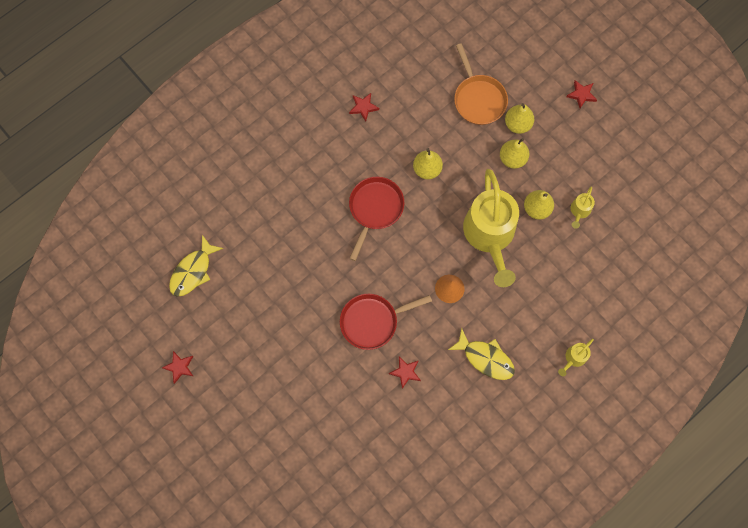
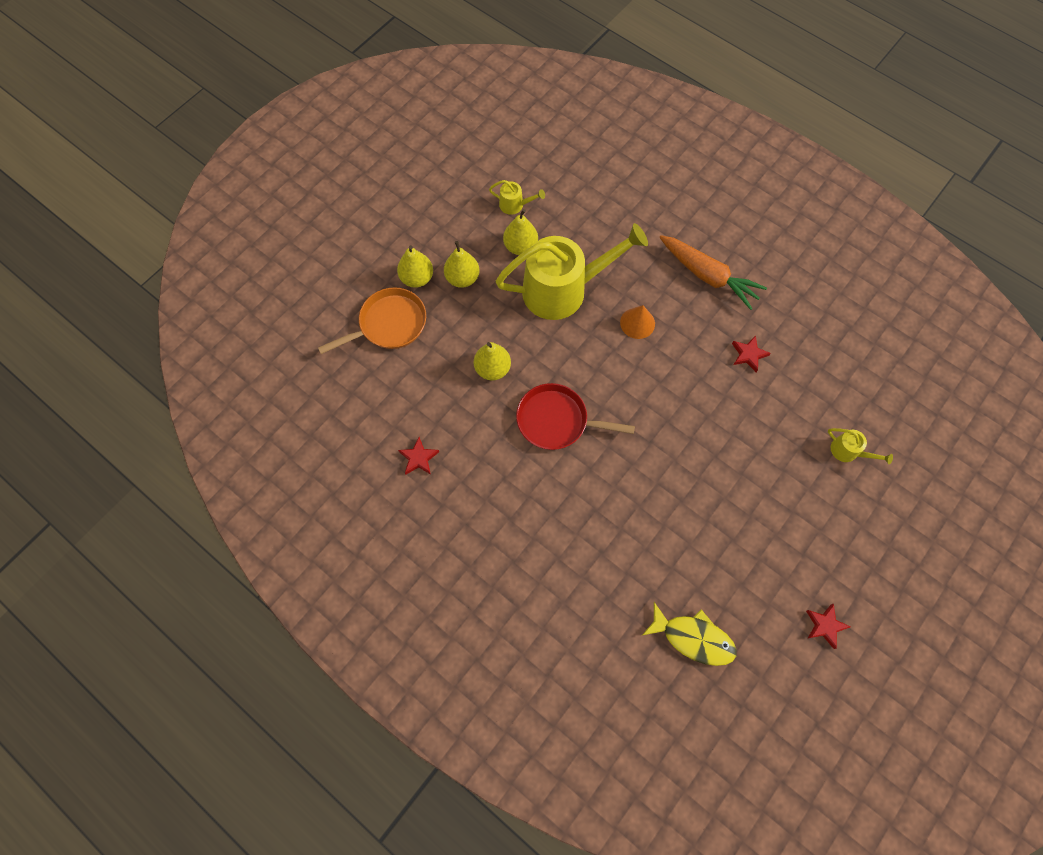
camera: 100 degrees left, 5 degrees down
red pan [340,294,432,350] -> none
yellow fish [448,328,515,380] -> orange carrot [659,235,767,310]
yellow watering can [558,339,594,376] -> yellow watering can moved to [828,428,893,464]
red star [566,80,597,108] -> none

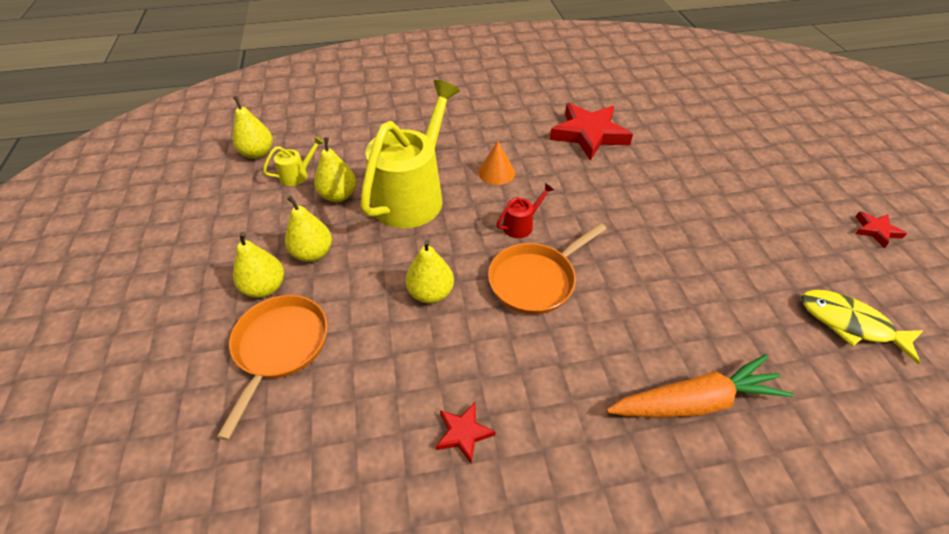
camera: 50 degrees left, 20 degrees down
red pan [516,383,635,450] -> orange pan [488,223,606,315]
yellow fish [642,602,737,666] -> yellow fish turned 120 degrees counterclockwise [801,290,924,364]
orange carrot [659,235,767,310] -> orange carrot moved to [607,355,794,418]
red star [732,335,771,372] -> red star [550,103,633,161], size x2.11
yellow watering can [828,428,893,464] -> none
none -> yellow pear [233,96,273,159]
none -> red watering can [497,183,554,238]

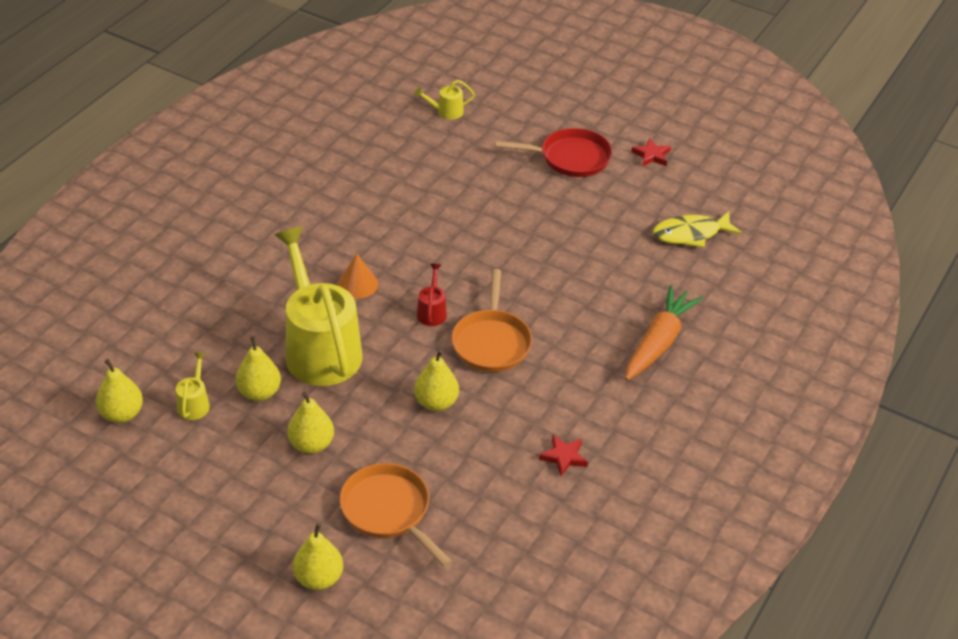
camera: 50 degrees left, 5 degrees down
yellow pear [233,232,284,298] -> yellow pear moved to [293,523,343,590]
red star [550,103,633,161] -> none
none -> yellow watering can [414,80,475,120]
none -> red pan [495,128,612,177]

